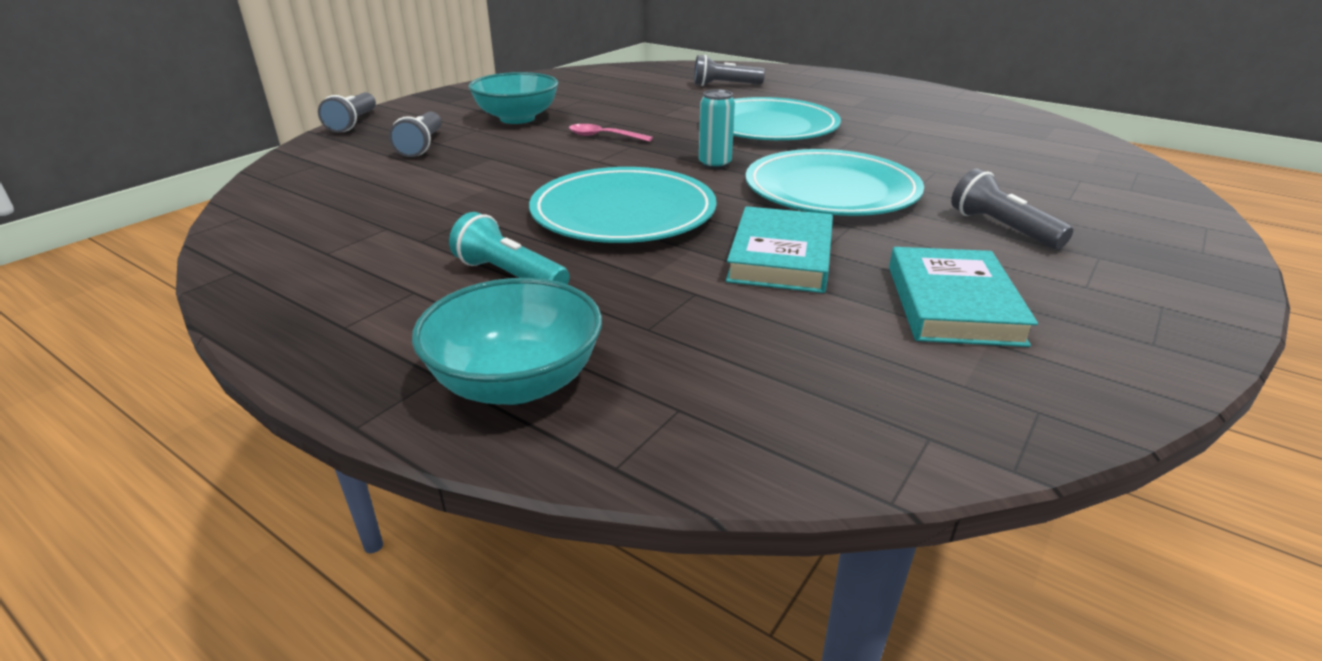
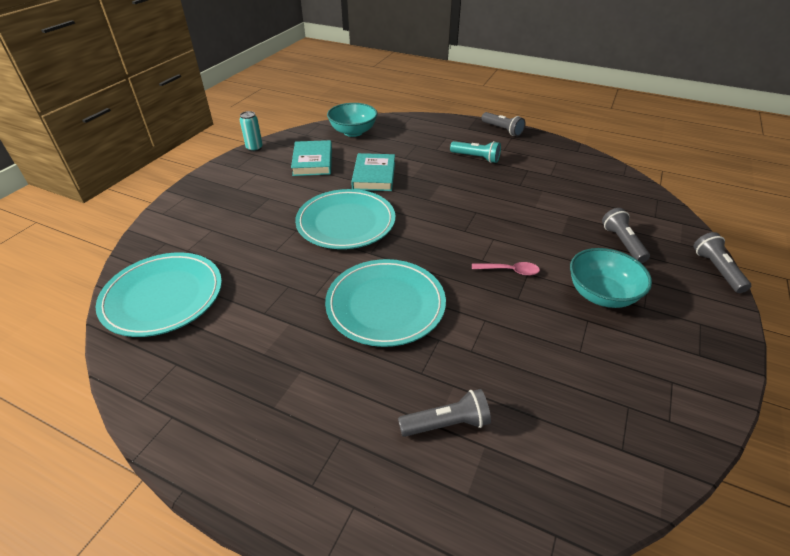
camera: 170 degrees right, 10 degrees up
turquoise bowl [412,278,602,405] -> turquoise bowl moved to [327,103,378,137]
turquoise plate [529,167,717,243] -> turquoise plate moved to [96,253,222,337]
turquoise can [699,89,735,169] -> turquoise can moved to [239,111,263,152]
grey flashlight [951,169,1073,249] -> grey flashlight moved to [481,112,525,136]

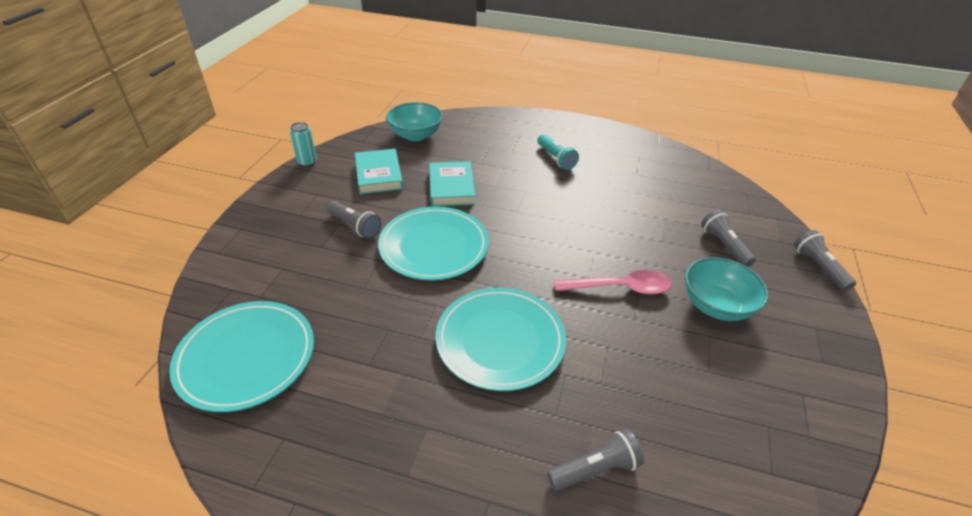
camera: 10 degrees left, 0 degrees up
turquoise flashlight [450,141,501,163] -> turquoise flashlight turned 45 degrees clockwise [537,134,579,170]
pink spoon [472,262,540,276] -> pink spoon [554,270,672,295], size x1.64
grey flashlight [481,112,525,136] -> grey flashlight moved to [327,201,381,239]

